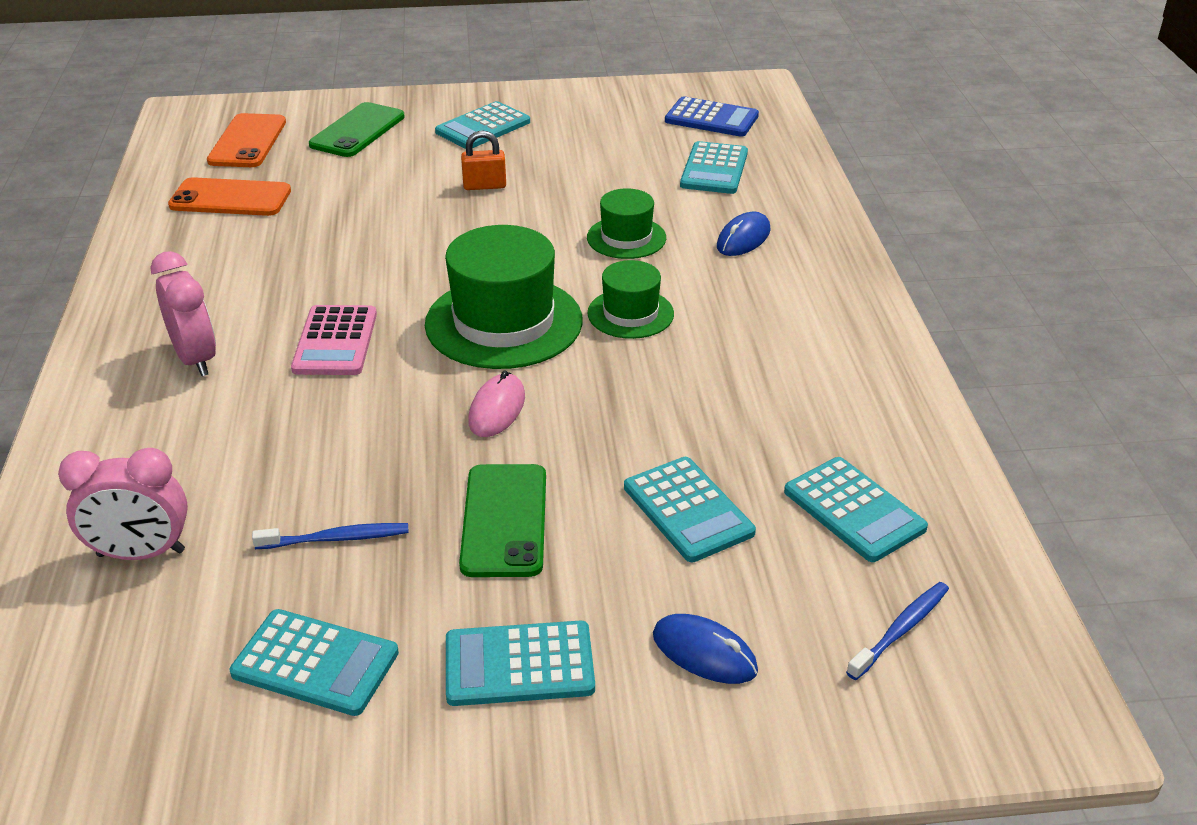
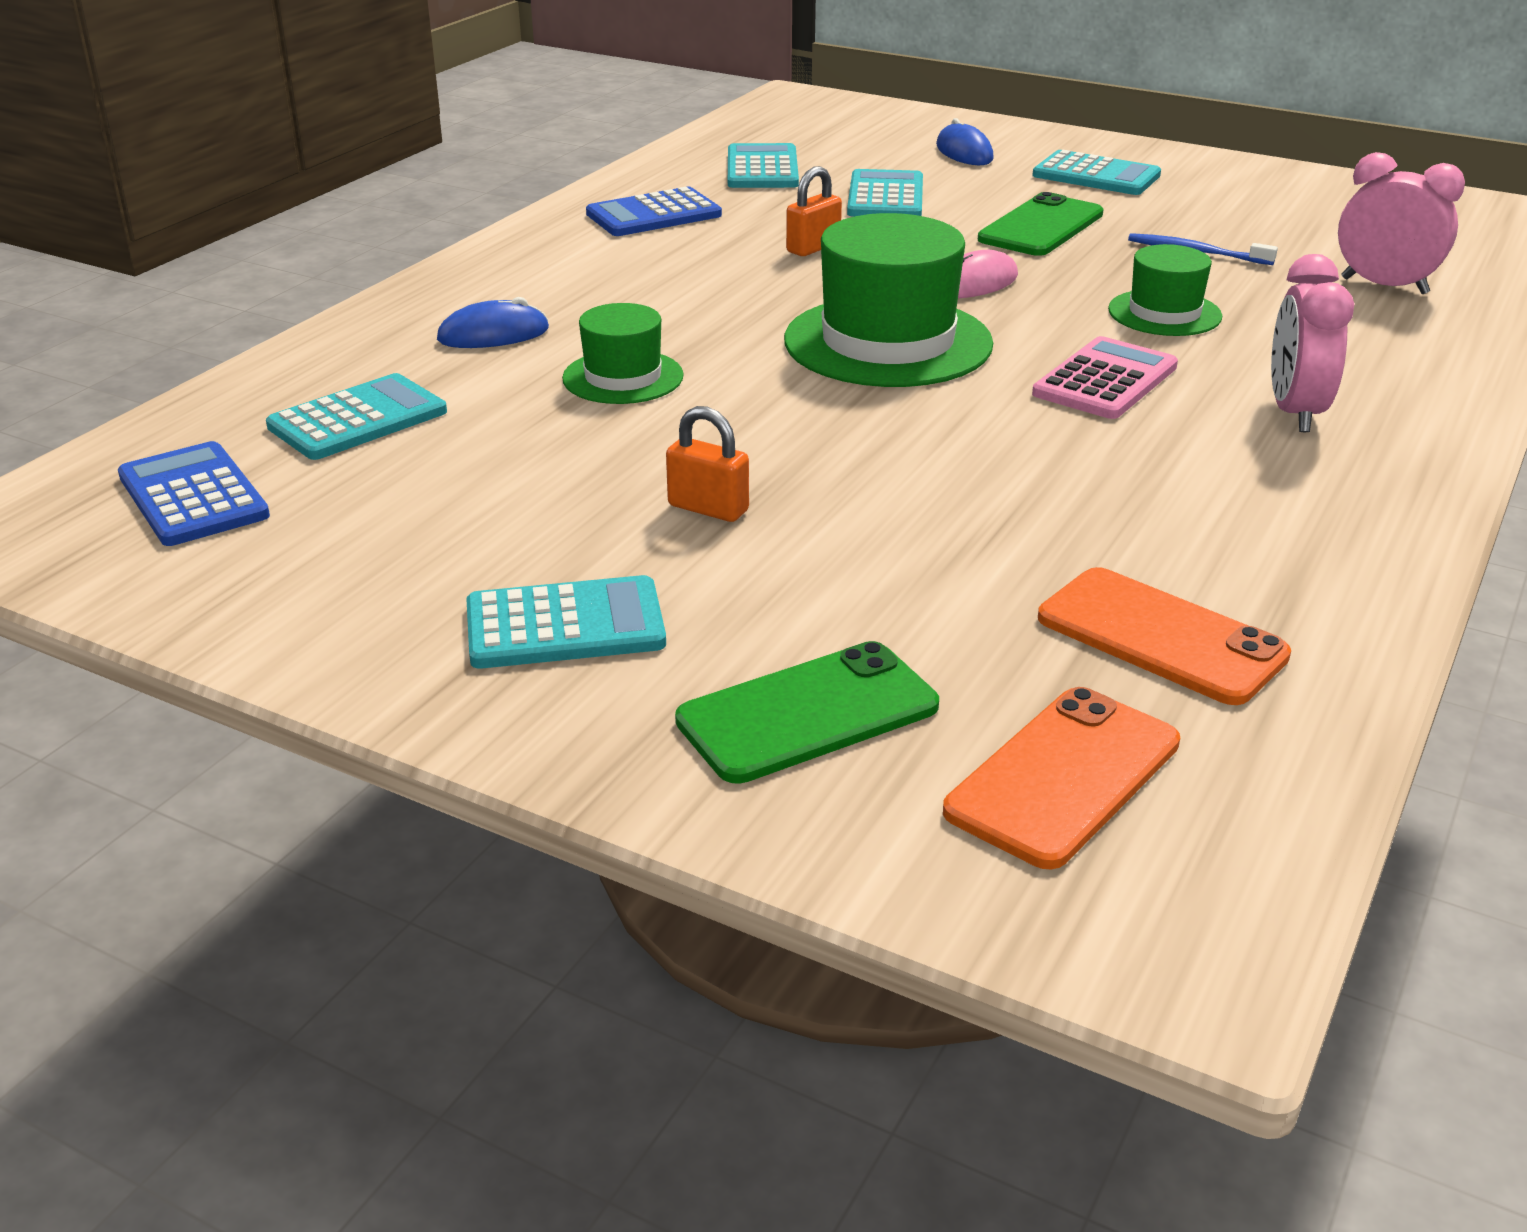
camera: 145 degrees left, 5 degrees down
turquoise calculator [230,609,399,716] -> none
green hat [587,260,674,339] -> green hat moved to [1108,244,1222,336]
blue toothbrush [846,582,949,680] -> none
none -> blue calculator [586,187,722,236]
none -> orange padlock [786,166,842,256]

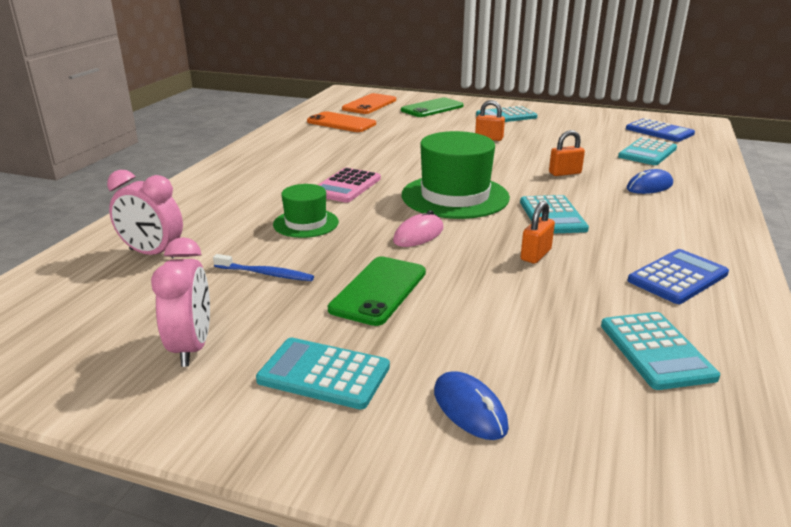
camera: 170 degrees right, 5 degrees down
green hat [562,303,684,404] -> orange padlock [549,130,585,176]
turquoise calculator [847,169,923,217] -> turquoise calculator moved to [520,195,589,234]
pink clock [1271,254,1354,432] -> pink clock moved to [151,237,210,367]

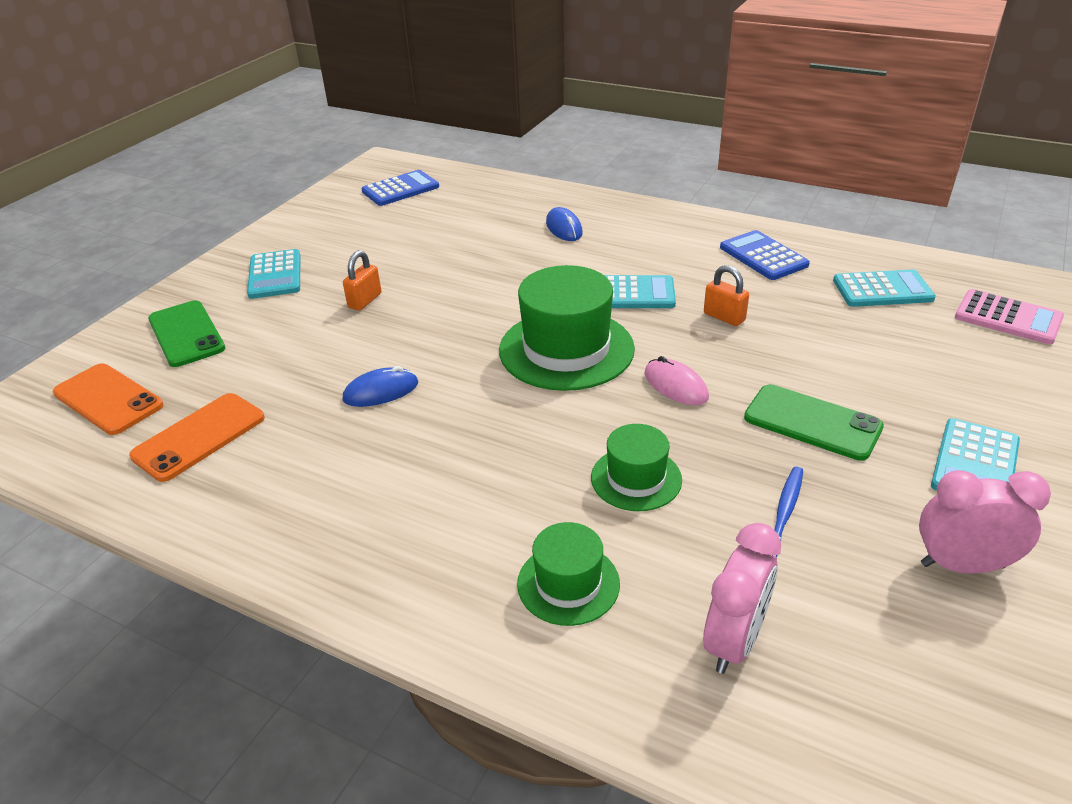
camera: 80 degrees left, 10 degrees up
pink calculator [318,168,381,203] -> pink calculator moved to [955,289,1064,344]
blue mouse [434,371,509,440] -> blue mouse moved to [343,366,418,407]
orange padlock [549,130,585,176] -> none
turquoise calculator [618,138,677,165] -> none
none -> green hat [517,522,620,626]

